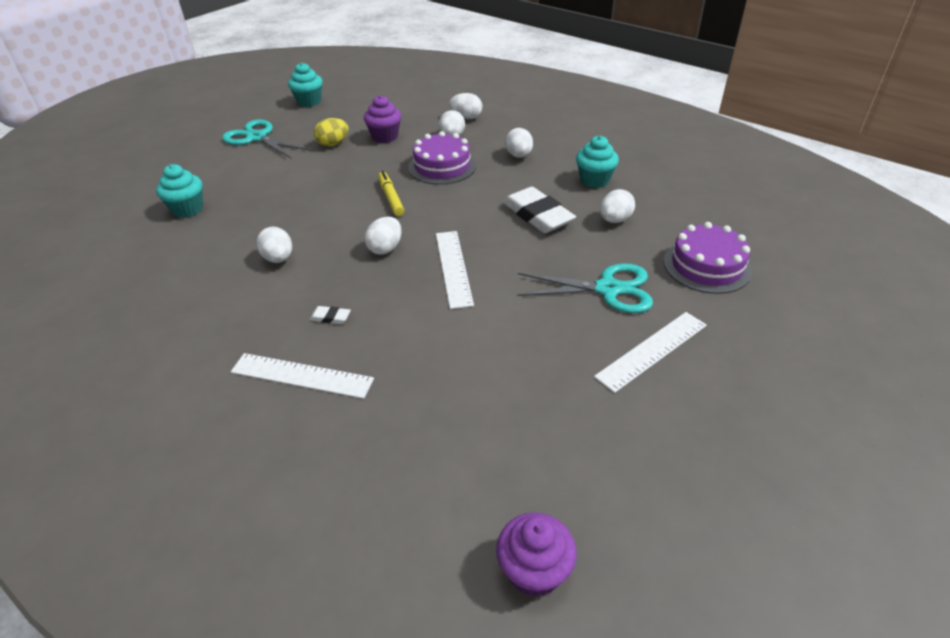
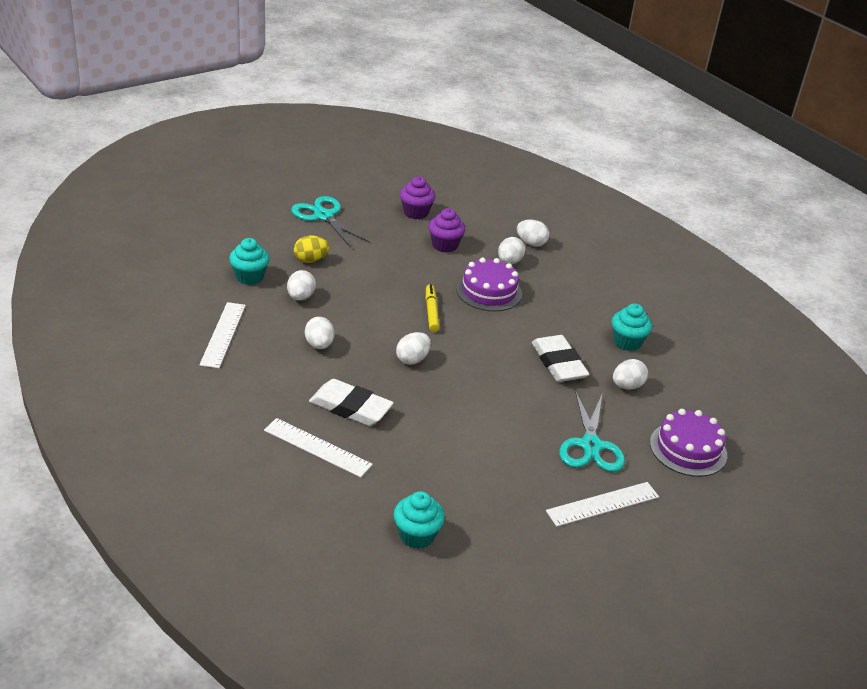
camera: 10 degrees right, 5 degrees down
turquoise cupcake [288,62,323,107] -> turquoise cupcake moved to [394,491,445,549]
white eraser [309,306,351,324] -> white eraser [309,379,394,426], size x2.38
yellow egg [314,118,349,147] -> yellow egg moved to [294,235,330,263]
white ruler [436,231,474,309] -> white ruler moved to [199,302,246,368]
purple cupcake [496,512,577,598] -> purple cupcake moved to [400,176,435,219]
white egg [505,128,533,158] -> white egg moved to [287,270,316,301]
turquoise scissors [517,263,653,313] -> turquoise scissors turned 75 degrees clockwise [559,391,625,472]

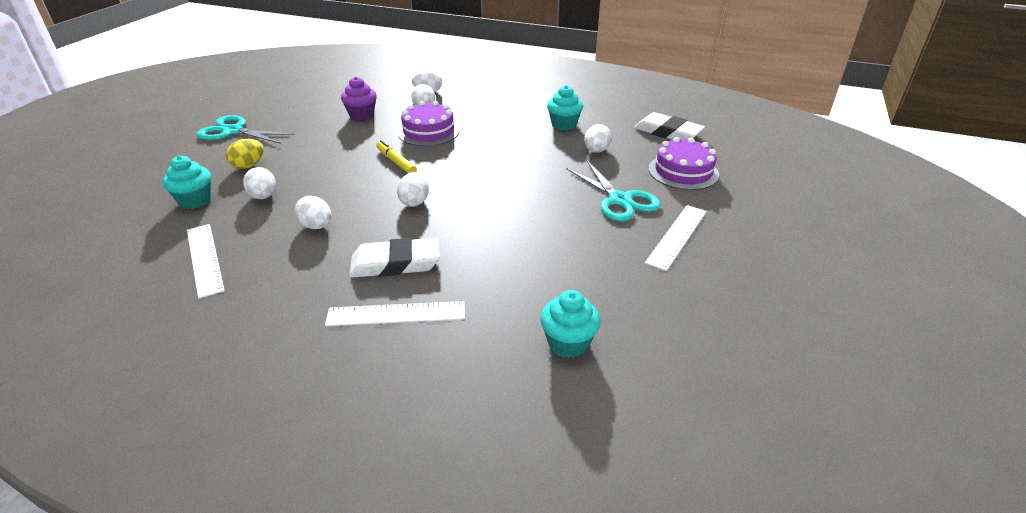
camera: 30 degrees left, 0 degrees up
purple cupcake [400,176,435,219] -> none
white eraser [532,335,589,382] -> white eraser moved to [634,112,705,140]

